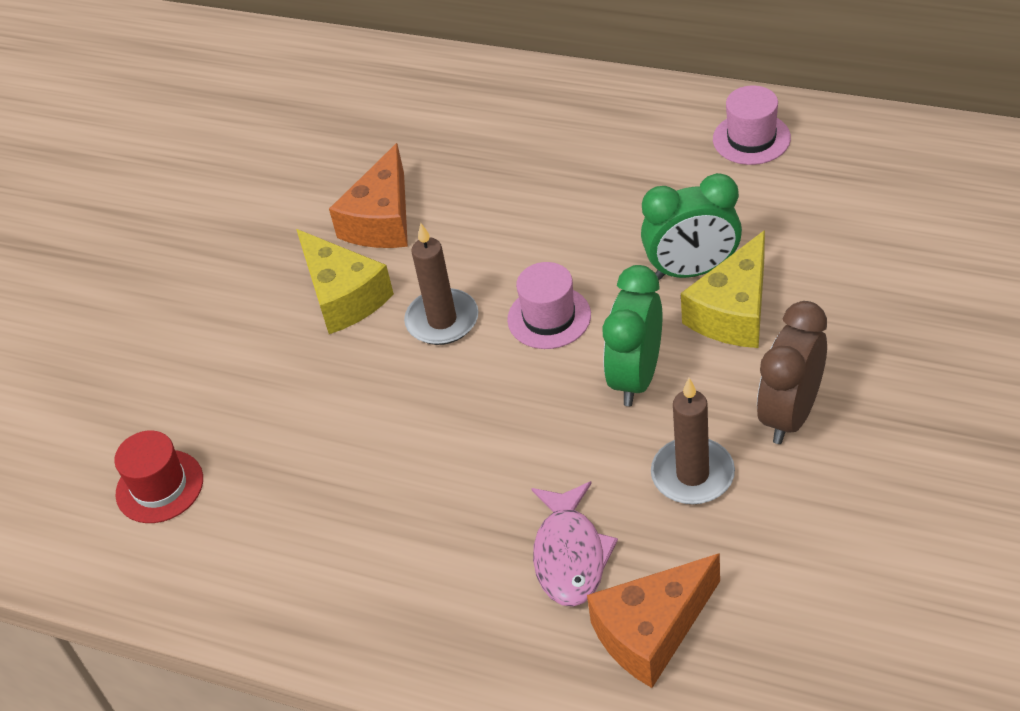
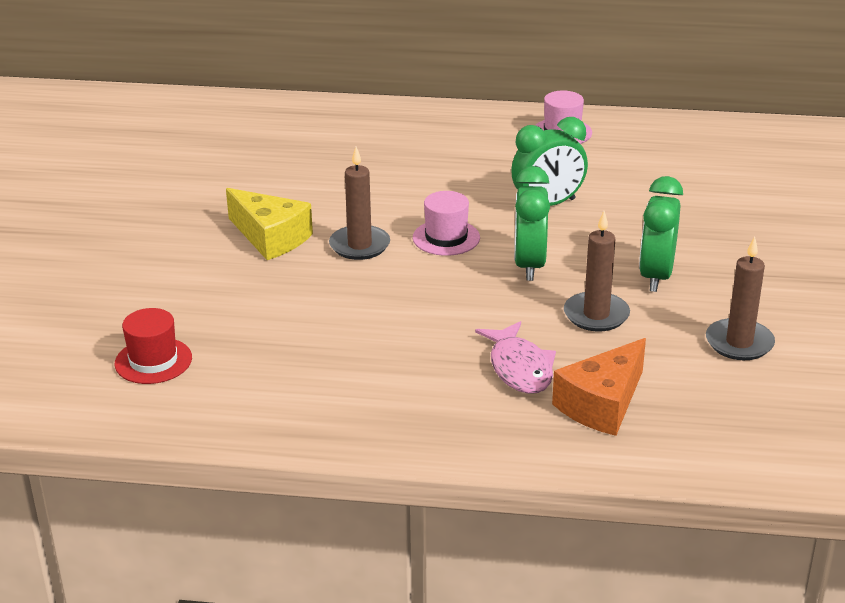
camera: 20 degrees left, 15 degrees down
orange cheese [329,143,408,248] -> none
yellow cheese [681,230,765,348] -> none
brown clock [757,301,827,444] -> green clock [639,176,683,292]
none -> brown candle [706,236,775,360]

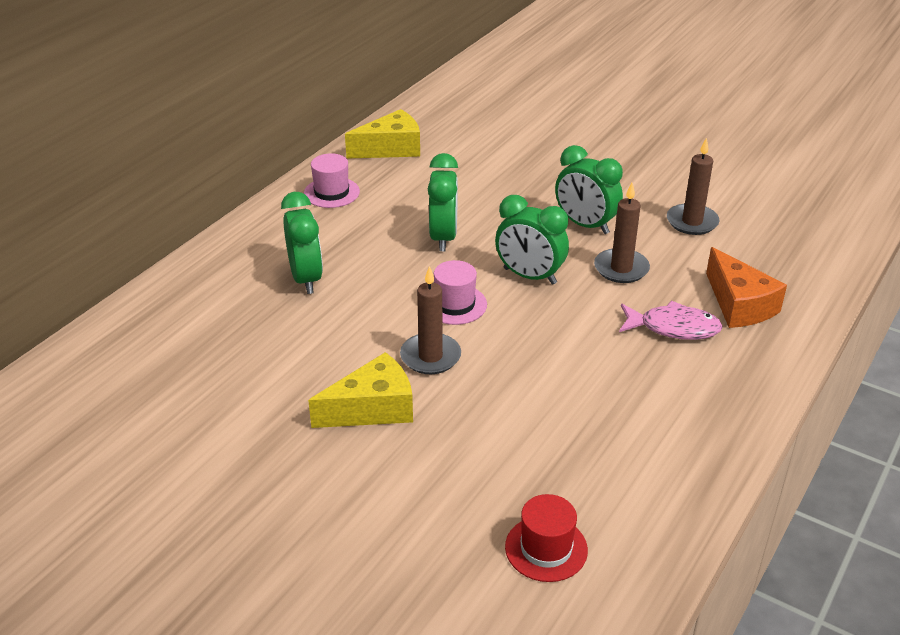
camera: 65 degrees left, 5 degrees up
none -> green clock [281,192,323,294]
none -> yellow cheese [345,109,420,159]

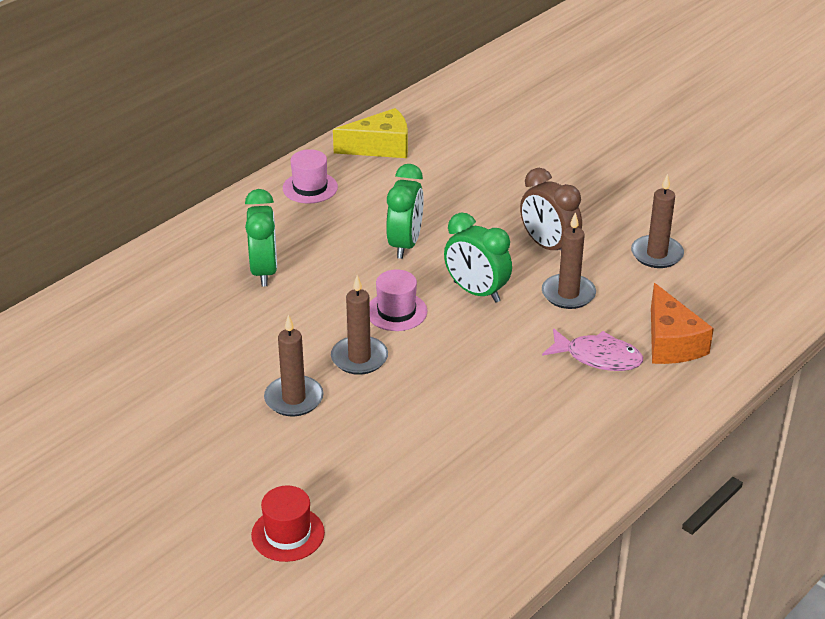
camera: 10 degrees right, 0 degrees up
yellow cheese [308,352,413,428] -> brown candle [264,315,323,416]
red hat [505,494,588,582] -> red hat moved to [251,485,325,562]
green clock [555,145,623,234] -> brown clock [520,168,582,250]

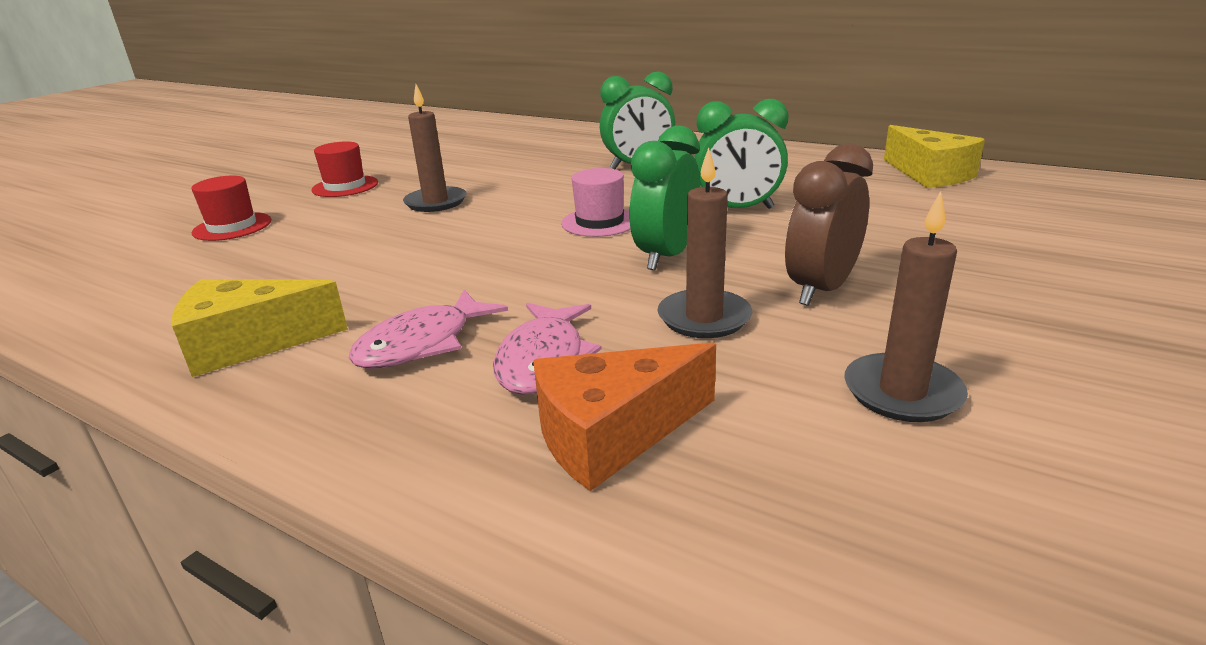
camera: 80 degrees right, 10 degrees down
pink hat [283,149,338,204] -> none
brown candle [331,275,388,375] -> none
none -> yellow cheese [172,279,348,377]
none -> red hat [311,142,378,197]
none -> pink fish [348,290,508,369]

